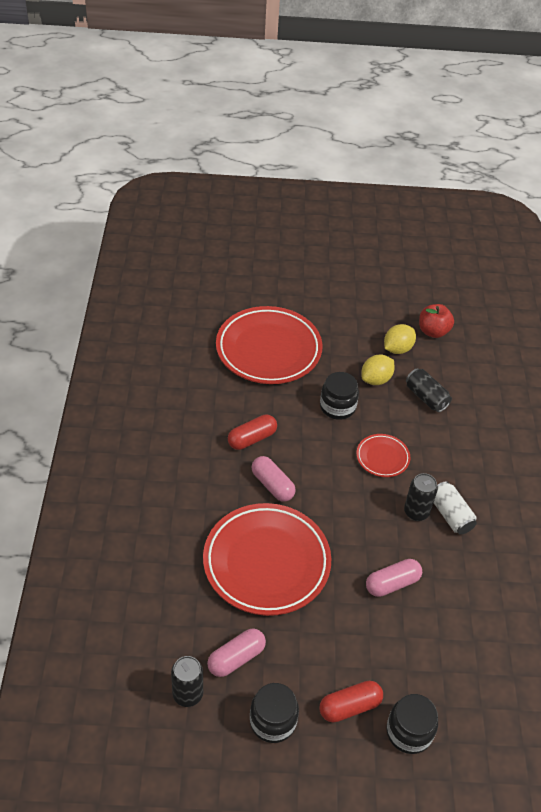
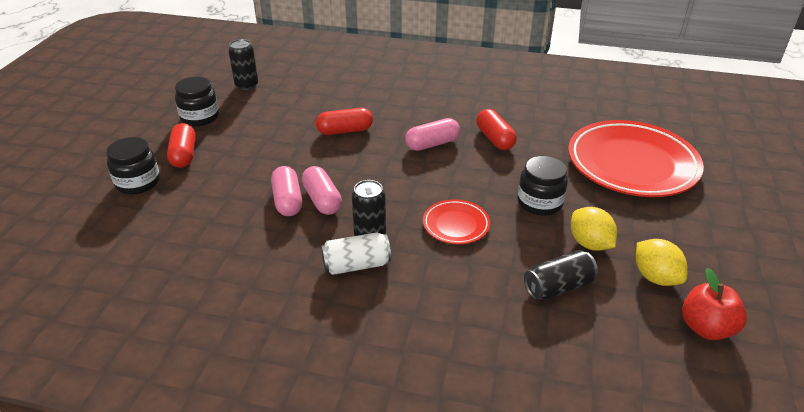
camera: 105 degrees right, 10 degrees down
red plate [203,503,331,616] -> red capsule [316,108,373,135]
pink capsule [207,628,266,677] -> pink capsule moved to [302,166,342,215]

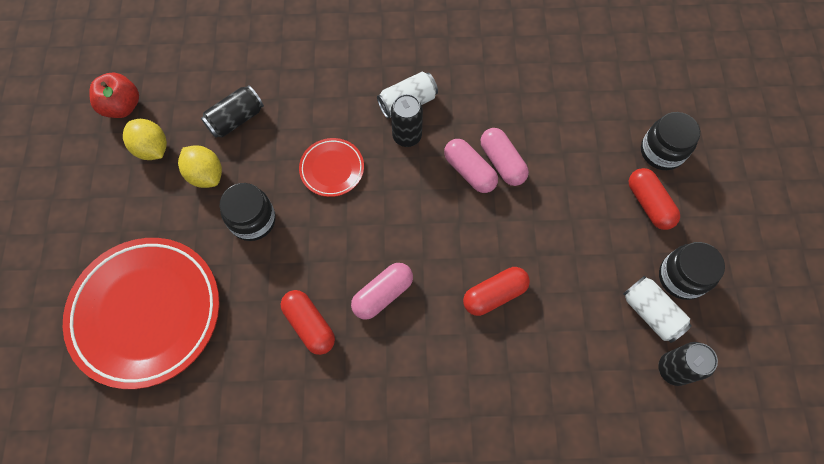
camera: 165 degrees right, 30 degrees up
none -> white can [623,275,692,343]

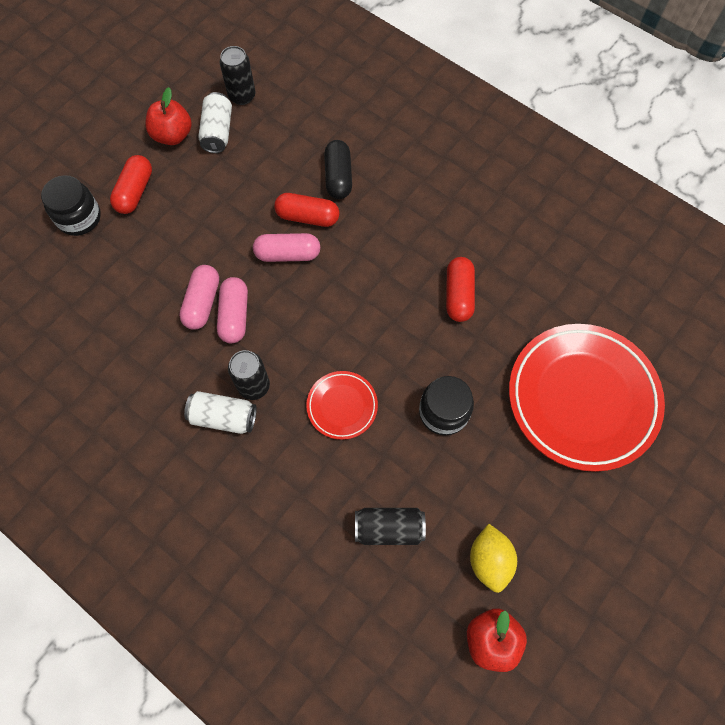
camera: 140 degrees left, 0 degrees up
yellow lemon [178,145,222,188] -> none
pink capsule [351,263,413,320] -> pink capsule moved to [253,233,320,262]
black jar [659,242,725,300] -> red apple [145,87,192,145]
none -> black capsule [324,140,352,199]

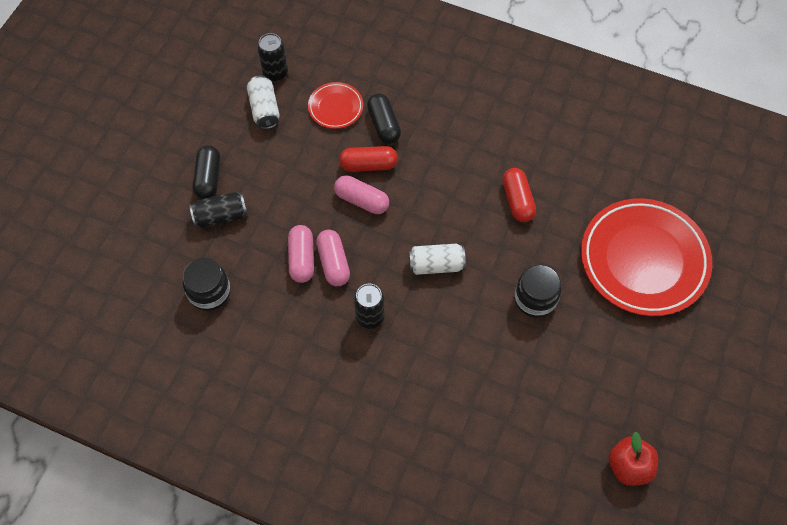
camera: 15 degrees left, 5 degrees down
black jar [41,175,101,236] -> black jar moved to [182,258,231,311]
red capsule [110,155,152,214] -> black capsule [193,145,220,199]
red apple [145,87,192,145] -> none
white can [184,391,257,434] -> white can moved to [409,244,466,275]
pink capsule [253,233,320,262] -> pink capsule turned 45 degrees clockwise [334,175,389,214]
red plate [306,371,378,440] -> red plate moved to [308,82,363,129]
black can [355,508,426,545] -> black can moved to [189,191,248,228]
yellow lemon [470,524,517,593] -> none

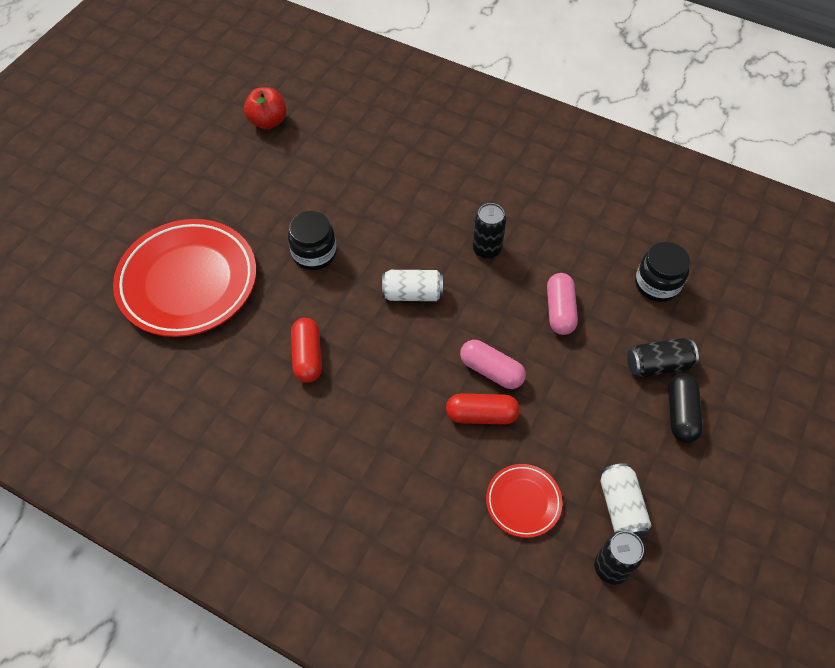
camera: 175 degrees left, 5 degrees down
pink capsule [316,230,350,286] -> none
black capsule [367,93,401,144] -> none

